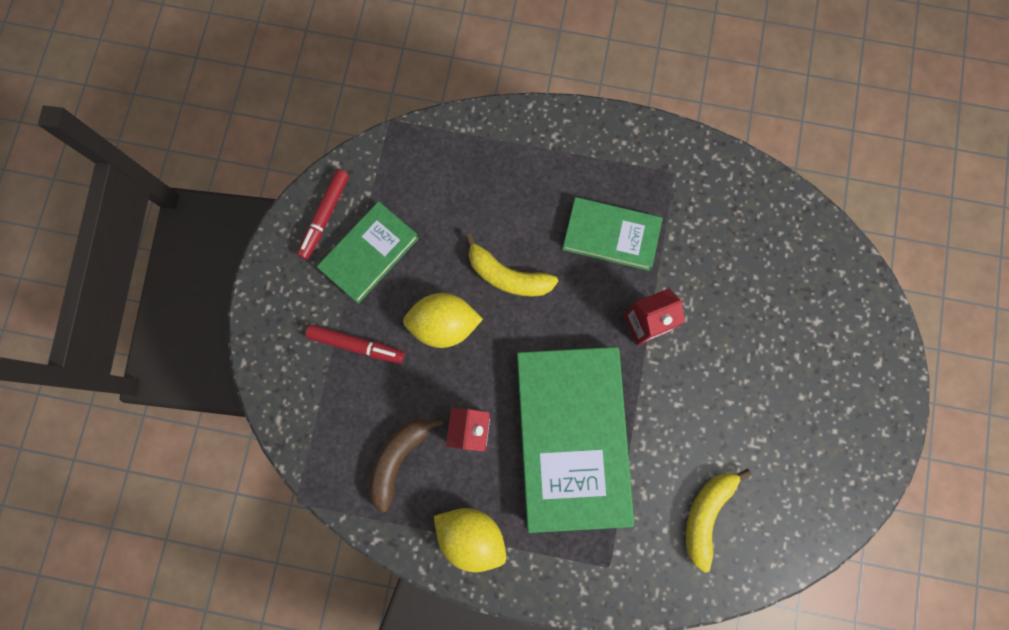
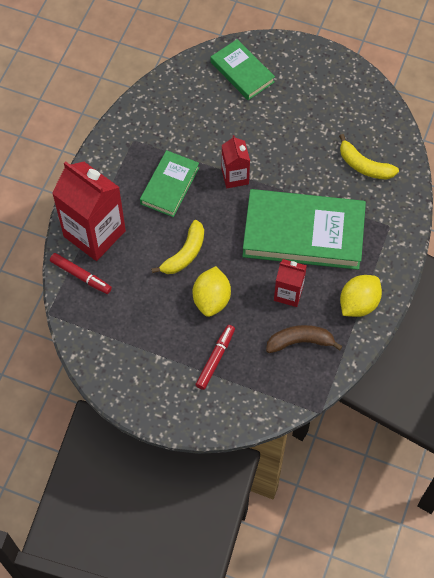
camera: 80 degrees left, 15 degrees down
red marker [297,169,349,260] -> red marker moved to [50,253,112,294]
green book [317,201,419,304] -> green book moved to [211,39,275,100]
brown banana [369,417,444,513] -> brown banana turned 135 degrees clockwise [266,325,343,353]
none -> red carton [52,161,126,261]

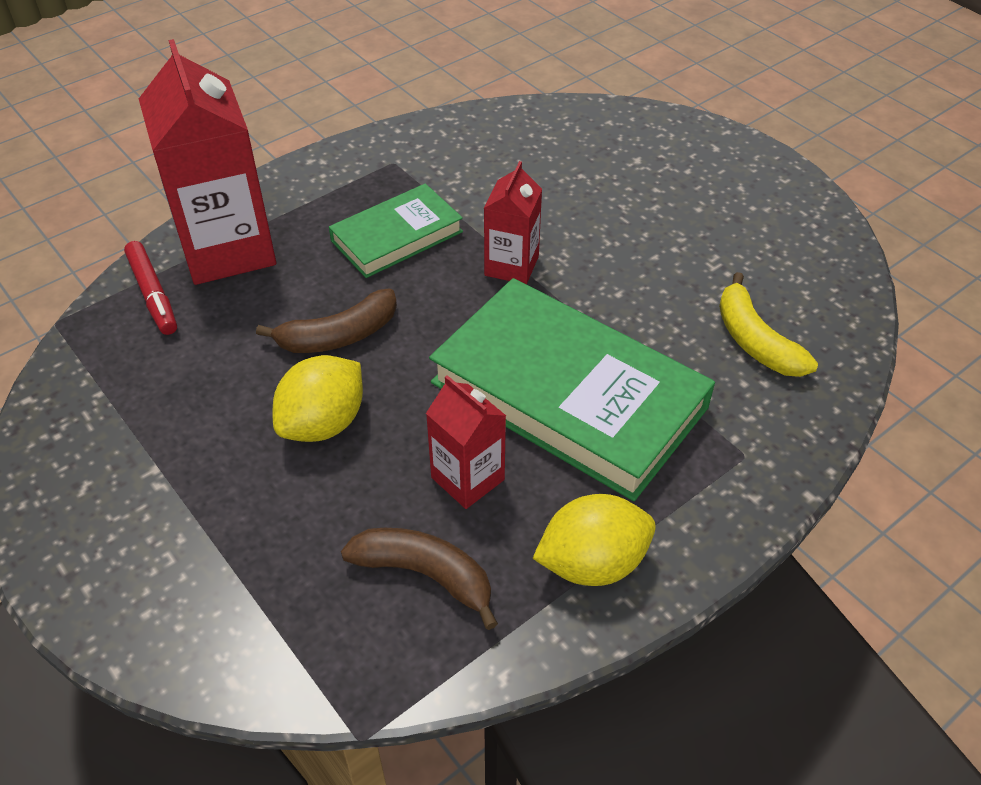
camera: 30 degrees right, 15 degrees down
yellow banana [151,220,204,274] -> brown banana [256,289,397,353]
red marker [196,325,235,390] -> none
green book [211,39,275,100] -> none

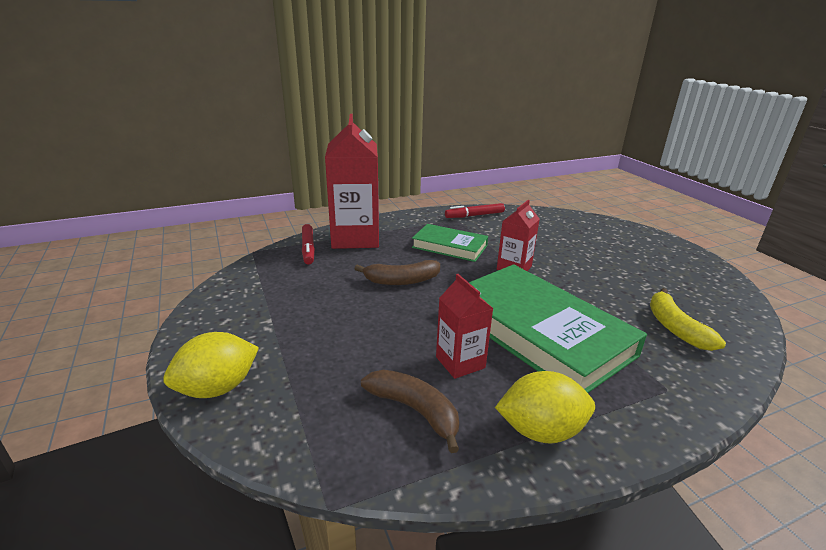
camera: 15 degrees right, 20 degrees down
yellow lemon [272,355,363,442] -> yellow lemon moved to [163,332,259,398]
green book [329,183,463,278] -> green book turned 45 degrees clockwise [412,224,488,262]
none -> red marker [445,203,505,218]

